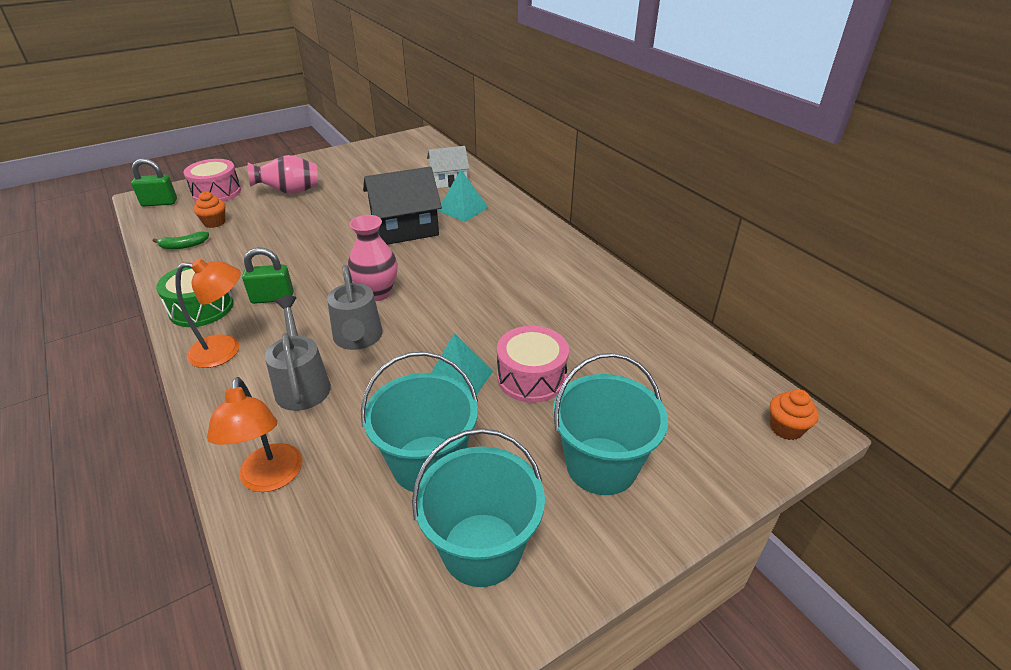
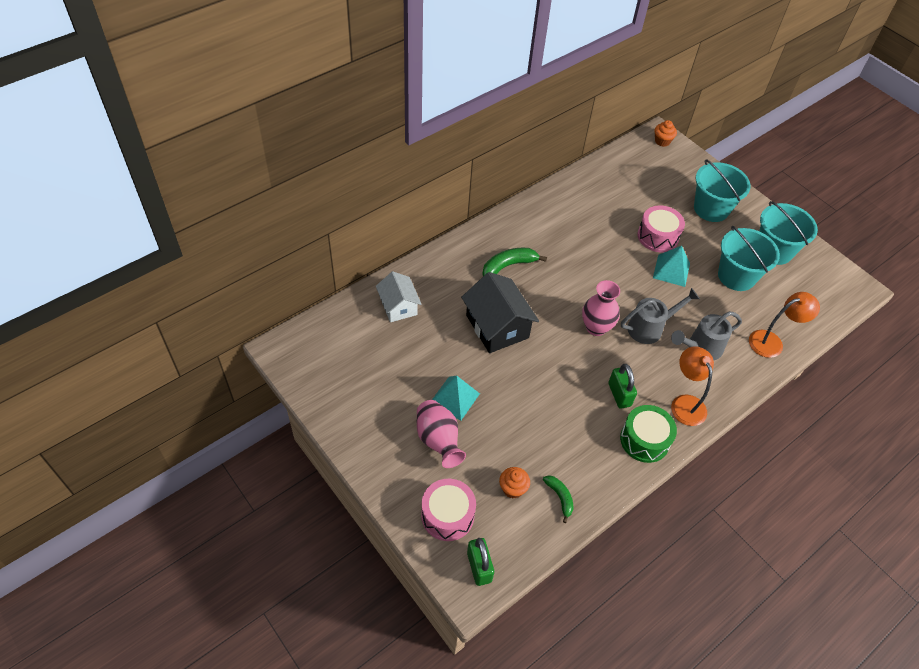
camera: 100 degrees left, 15 degrees up
turquoise pyramid [437,170,489,222] -> turquoise pyramid moved to [432,376,480,420]
none -> green banana [482,248,547,276]

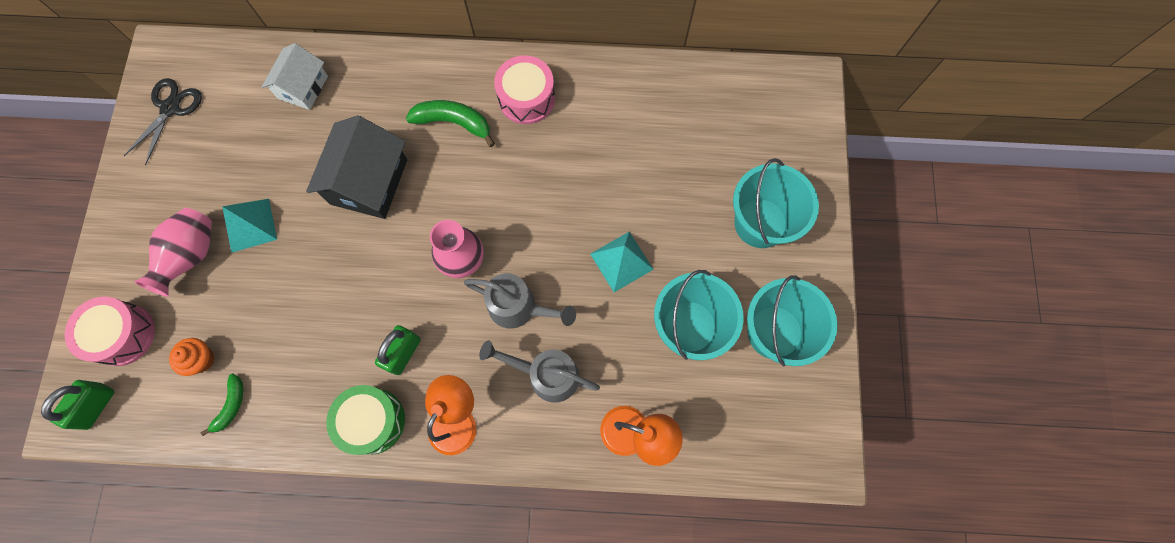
camera: 45 degrees right, 20 degrees up
pink drum [637,205,685,252] -> pink drum moved to [494,55,555,124]
orange cupcake [655,120,677,147] -> none
none -> black scissors [124,78,202,165]

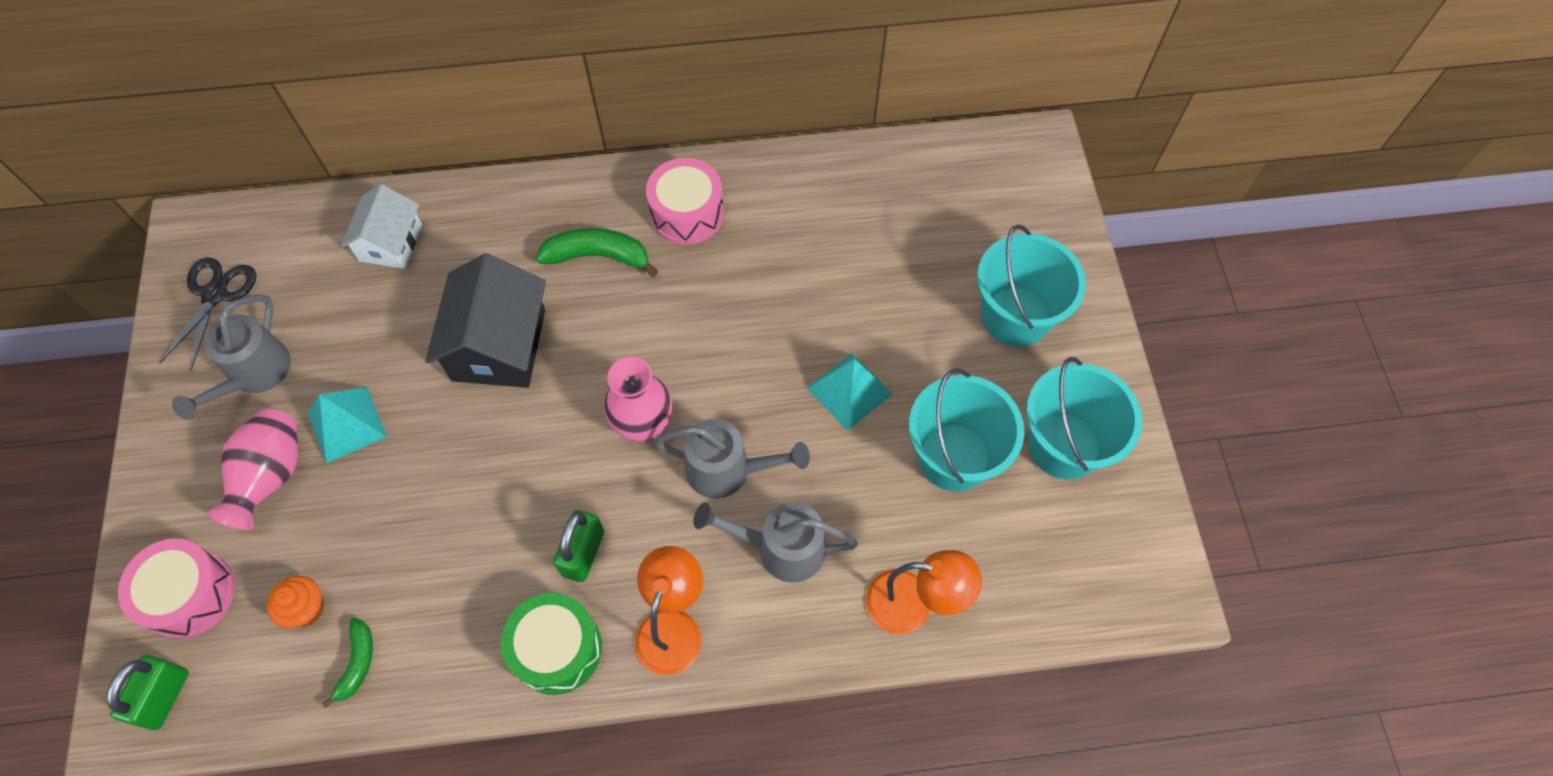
camera: 10 degrees left, 10 degrees down
none -> grey watering can [172,294,291,420]

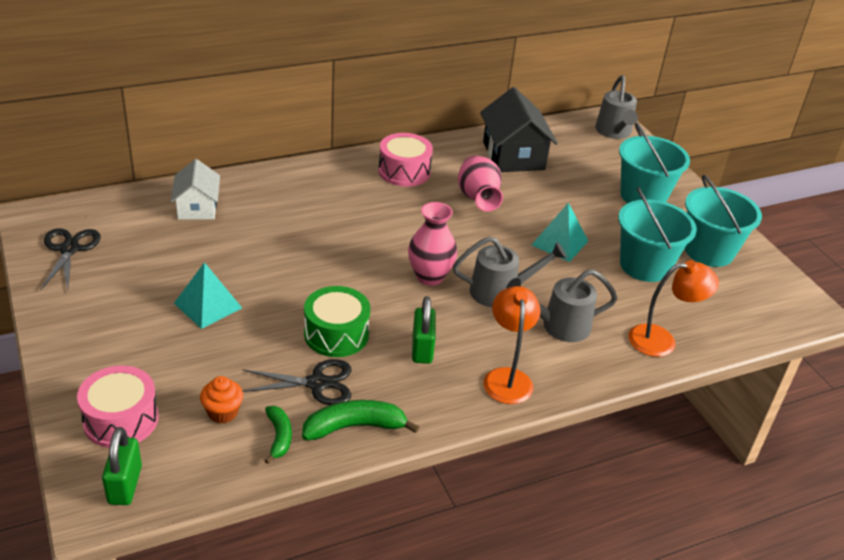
camera: 20 degrees left, 25 degrees down
grey watering can [172,294,291,420] -> grey watering can moved to [595,75,638,139]
pink vase [208,409,298,530] -> pink vase moved to [458,155,503,212]
black house [425,253,546,388] -> black house moved to [480,87,558,172]
green drum [501,593,602,695] -> green drum moved to [304,286,370,357]
green banana [536,228,658,277] -> green banana moved to [302,400,419,440]
none -> black scissors [243,359,351,405]

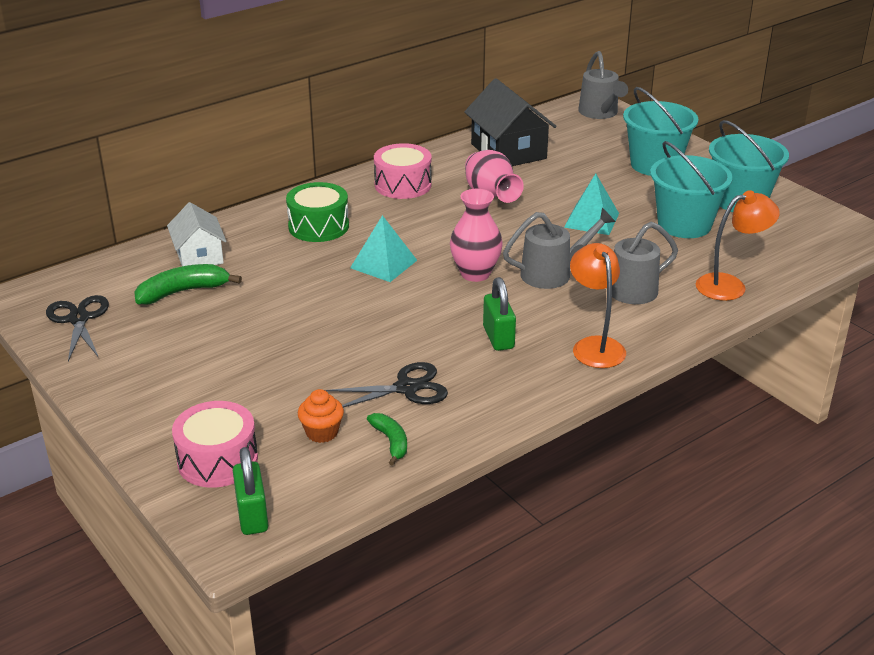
camera: 10 degrees left, 5 degrees down
turquoise pyramid [174,262,242,329] -> turquoise pyramid moved to [350,215,417,282]
green banana [302,400,419,440] -> green banana moved to [134,264,242,304]
green drum [304,286,370,357] -> green drum moved to [286,182,349,242]

